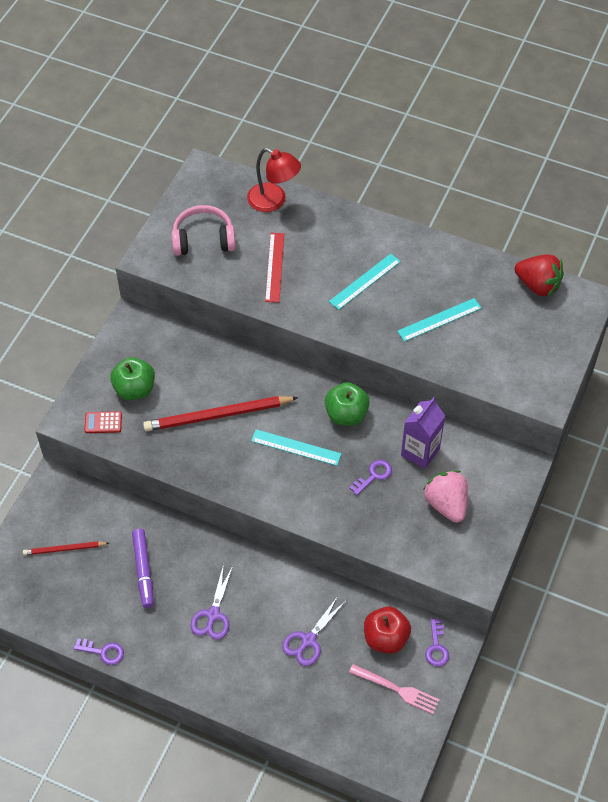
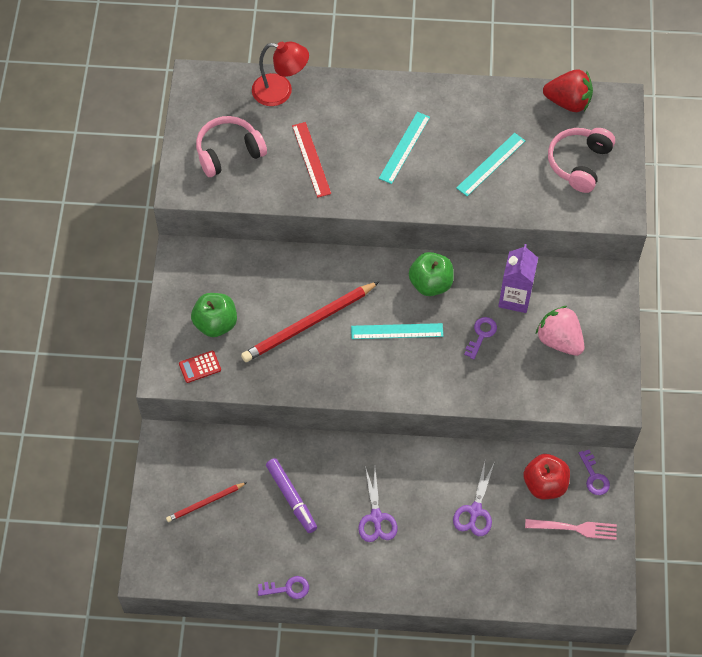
camera: 20 degrees left, 5 degrees up
none -> pink headphones [548,128,615,193]

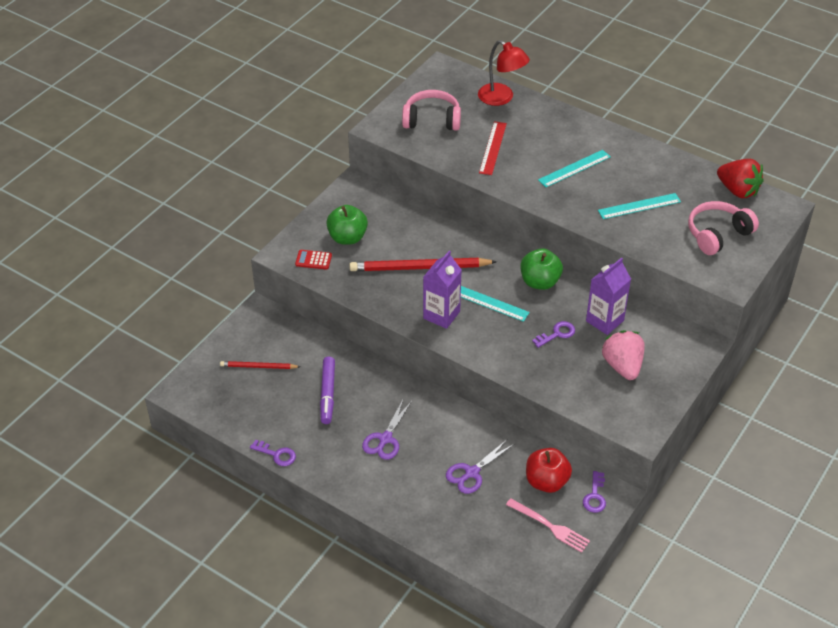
camera: 30 degrees right, 15 degrees down
none -> purple carton [423,251,462,329]

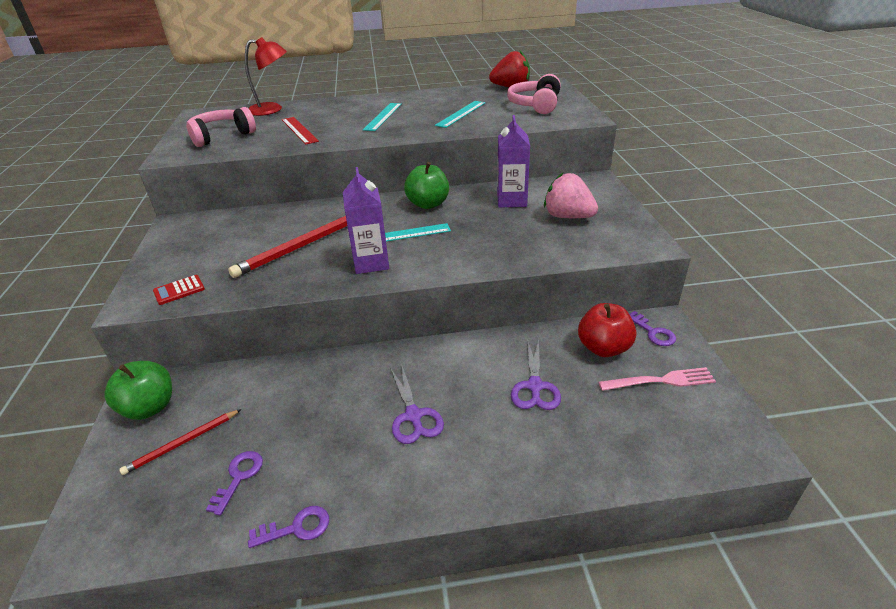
camera: 40 degrees left, 10 degrees down
purple marker [320,356,335,424] -> none
green apple [326,205,368,245] -> green apple moved to [104,361,172,420]
purple key [532,321,575,348] -> purple key moved to [206,451,263,515]

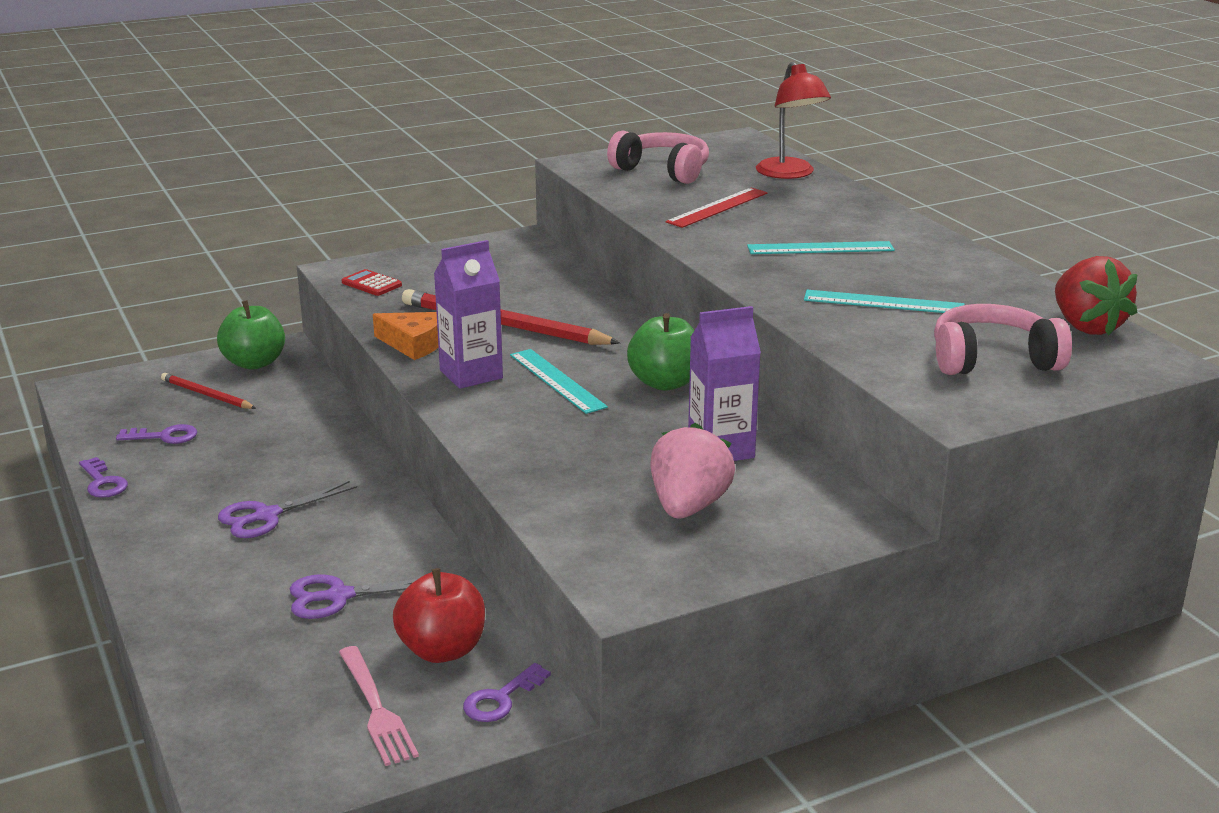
camera: 70 degrees right, 10 degrees down
none -> orange cheese [373,312,438,360]

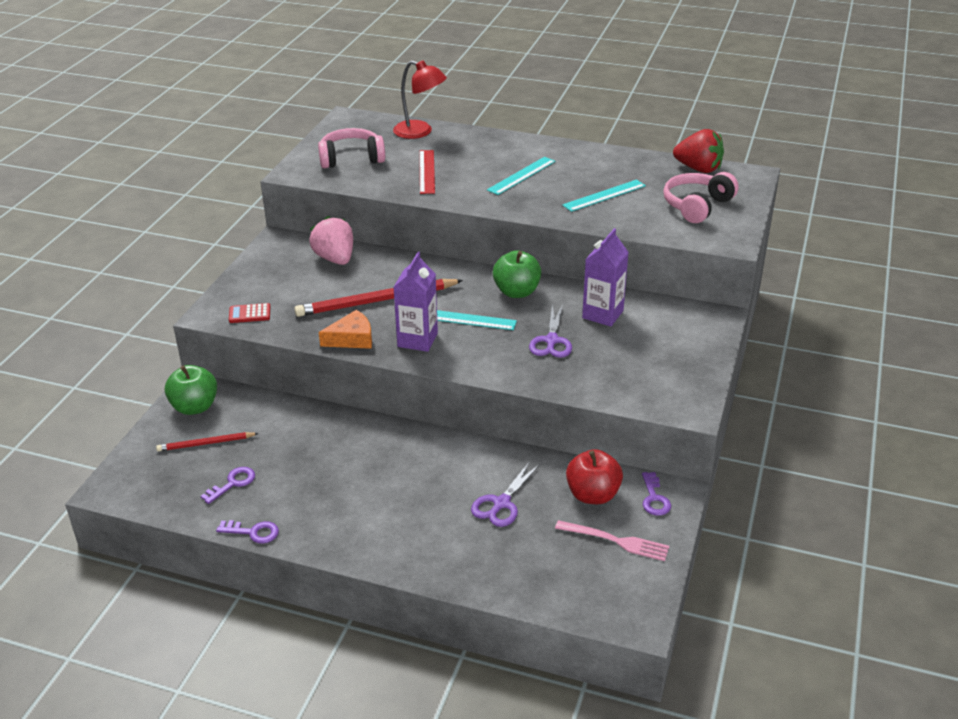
camera: 45 degrees left, 10 degrees up
purple scissors [218,481,357,538] -> purple scissors moved to [529,304,572,358]
pink strawberry [650,423,735,518] -> pink strawberry moved to [309,216,353,265]

